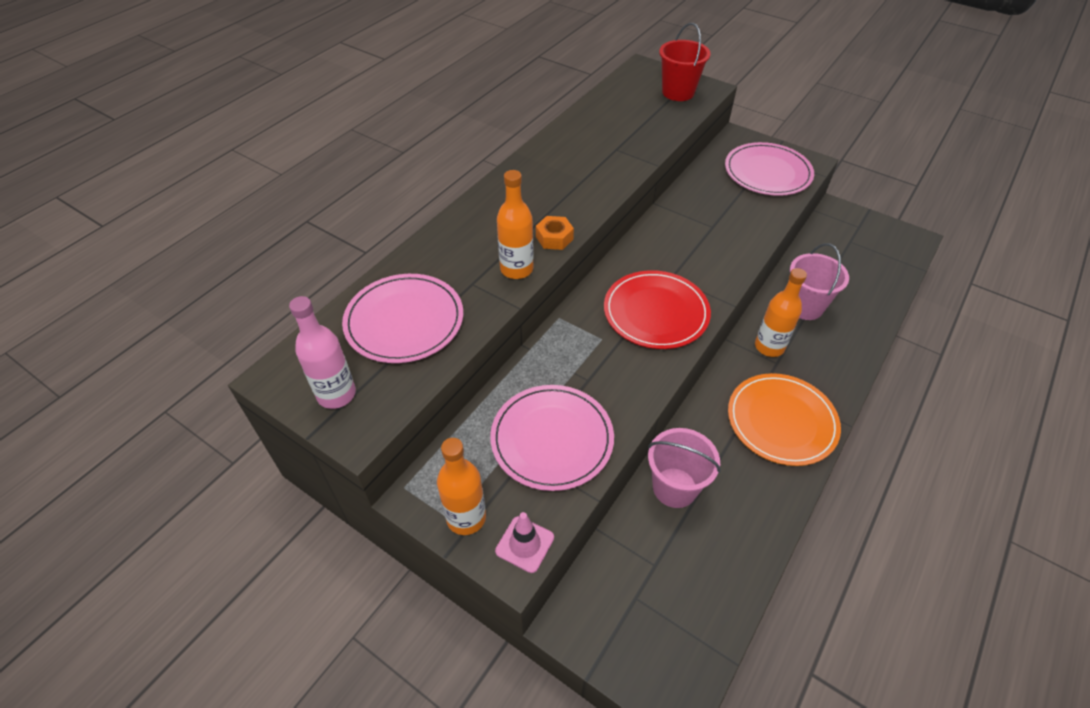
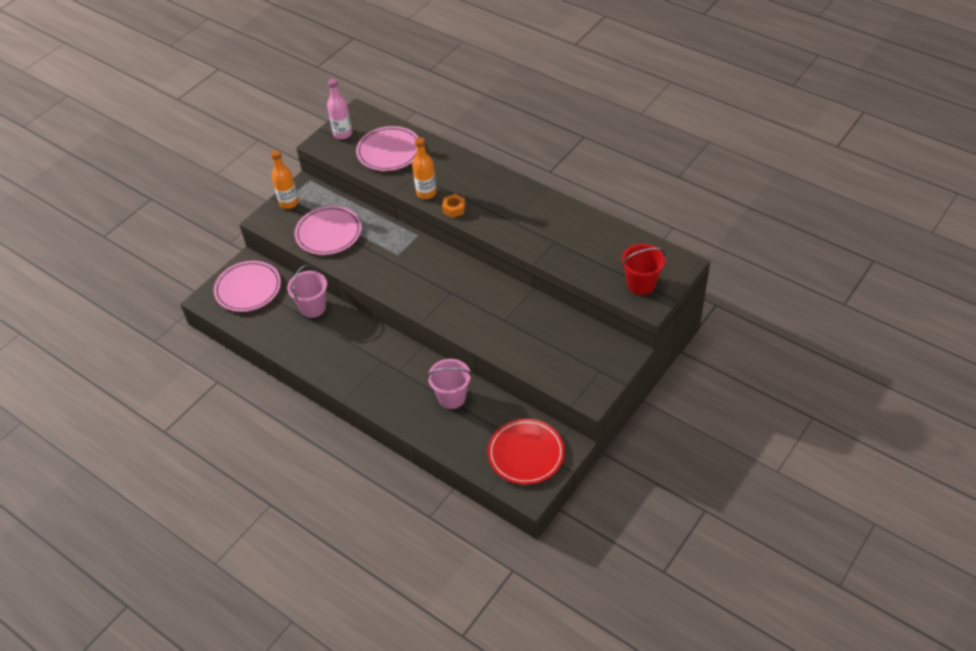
camera: 95 degrees right, 0 degrees up
pink traffic cone [495,512,554,573] -> none
red plate [604,270,711,349] -> red plate moved to [487,419,565,485]
pink plate [725,142,814,196] -> pink plate moved to [214,261,281,312]
orange plate [728,373,841,466] -> none
orange bottle [755,268,807,357] -> none

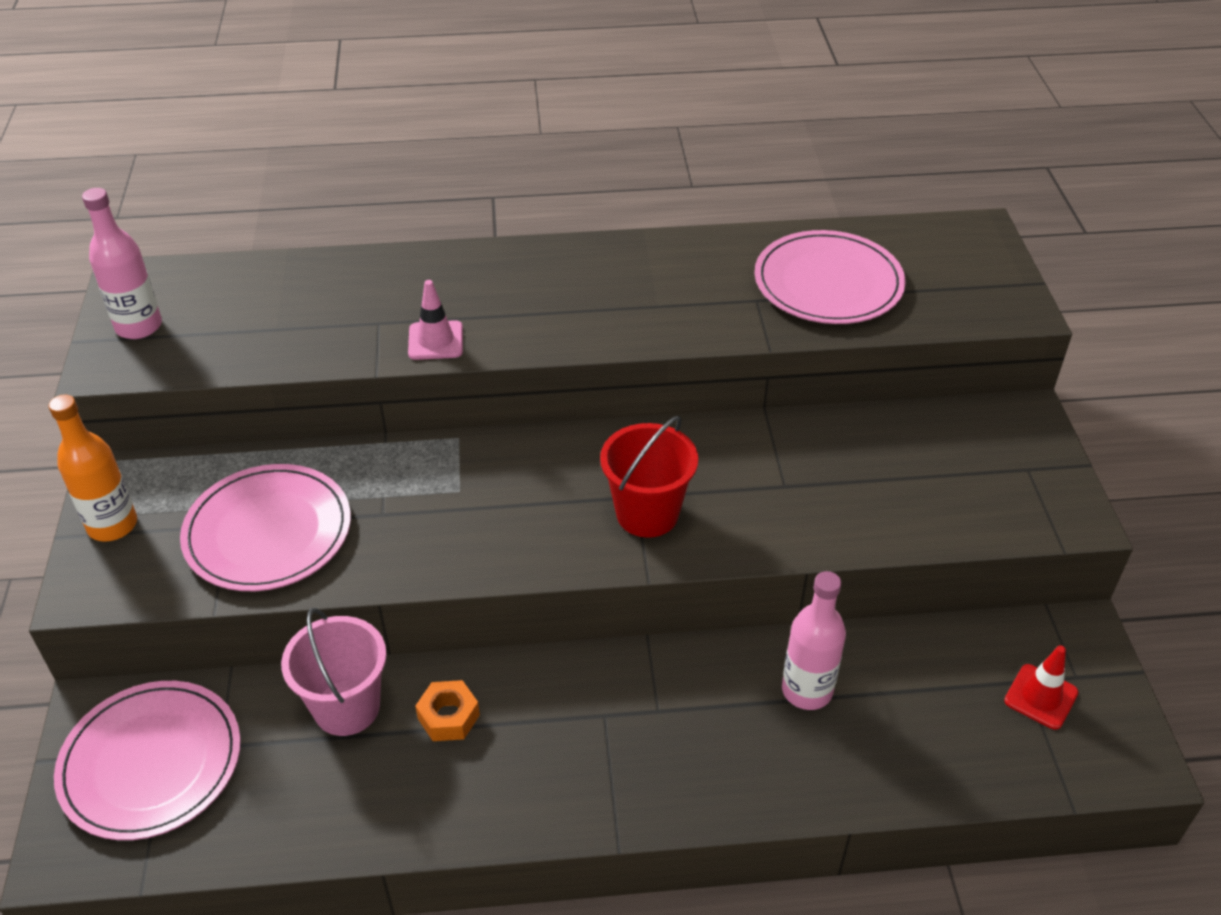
camera: 45 degrees left, 5 degrees down
pink plate [356,126,418,171] -> pink plate moved to [755,230,906,324]
orange bottle [412,137,437,199] -> pink traffic cone [408,280,463,360]
pink bucket [427,359,472,409] -> pink bottle [782,571,846,710]
orange nut [442,194,466,218] -> orange nut moved to [415,680,480,741]
red plate [487,419,565,485] -> red traffic cone [1004,645,1078,730]
red bucket [622,244,666,295] -> red bucket moved to [600,416,698,538]

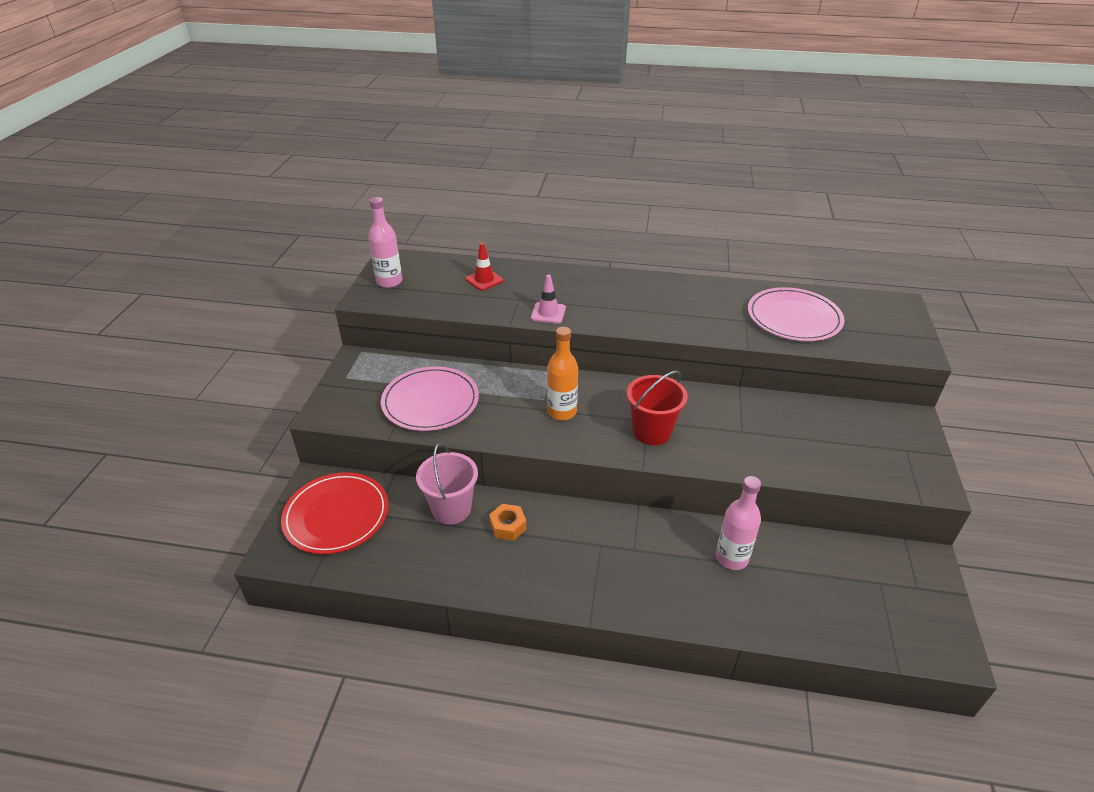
camera: 15 degrees right, 5 degrees down
orange bottle [48,394,137,542] -> orange bottle moved to [547,327,578,421]
pink plate [54,681,241,840] -> red plate [281,472,388,554]
red traffic cone [1004,645,1078,730] -> red traffic cone moved to [465,243,503,291]

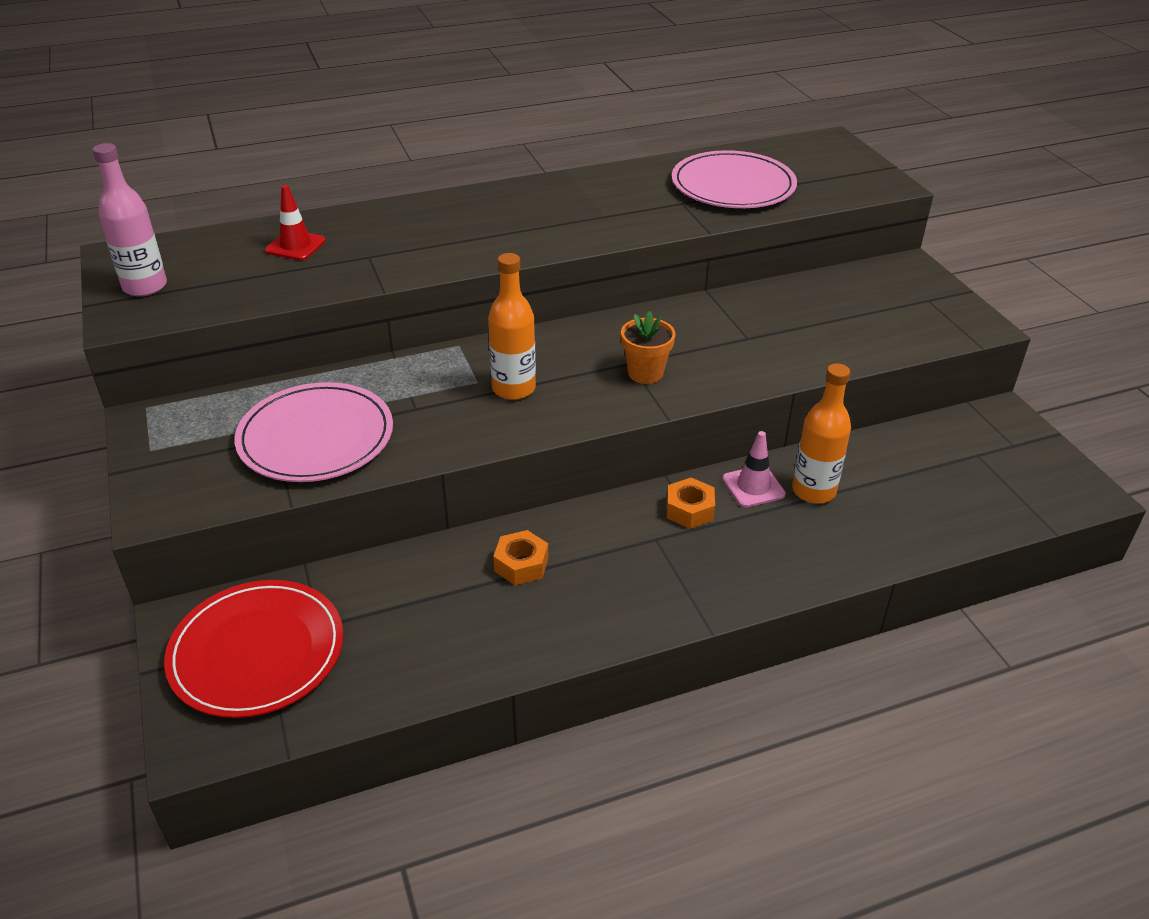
camera: 30 degrees left, 0 degrees up
pink bucket [416,443,478,524] -> none
pink traffic cone [531,275,566,324] -> pink traffic cone moved to [723,431,786,507]
red bucket [627,370,688,445] -> orange flower pot [621,311,676,384]
pink bottle [716,476,761,570] -> orange bottle [792,364,851,504]
none -> orange nut [667,478,715,529]

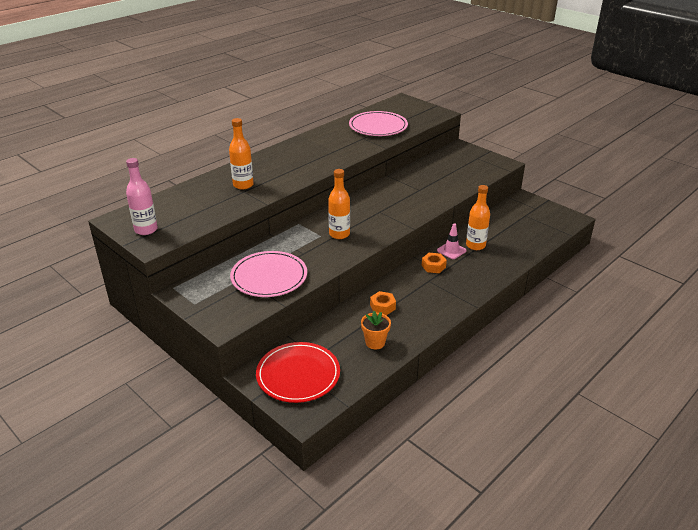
camera: 25 degrees left, 5 degrees down
red traffic cone [265,185,326,261] -> none
orange flower pot [621,311,676,384] -> orange flower pot moved to [361,311,391,349]
none -> orange bottle [229,118,254,189]

